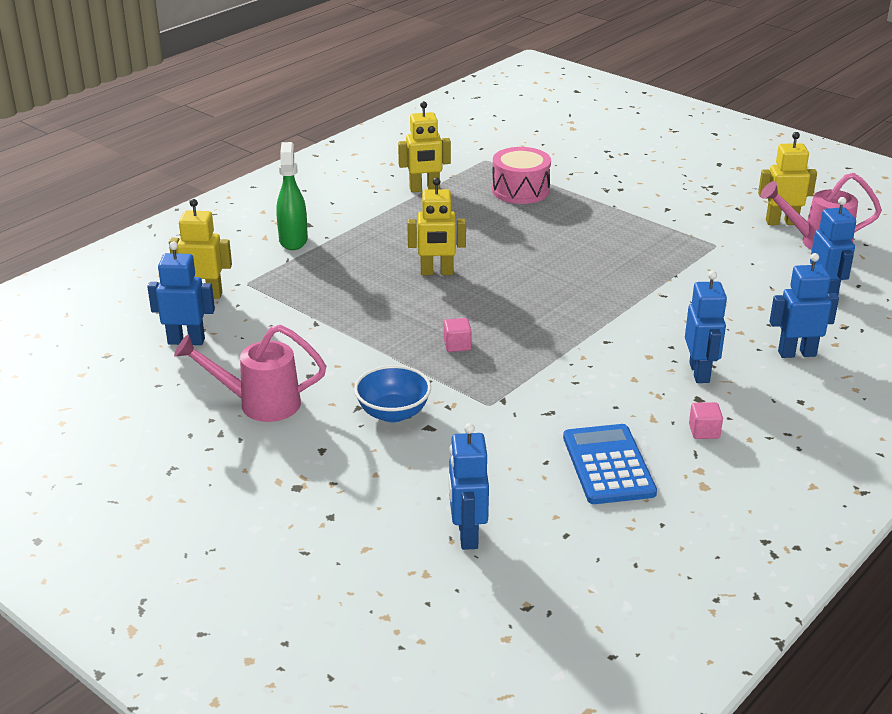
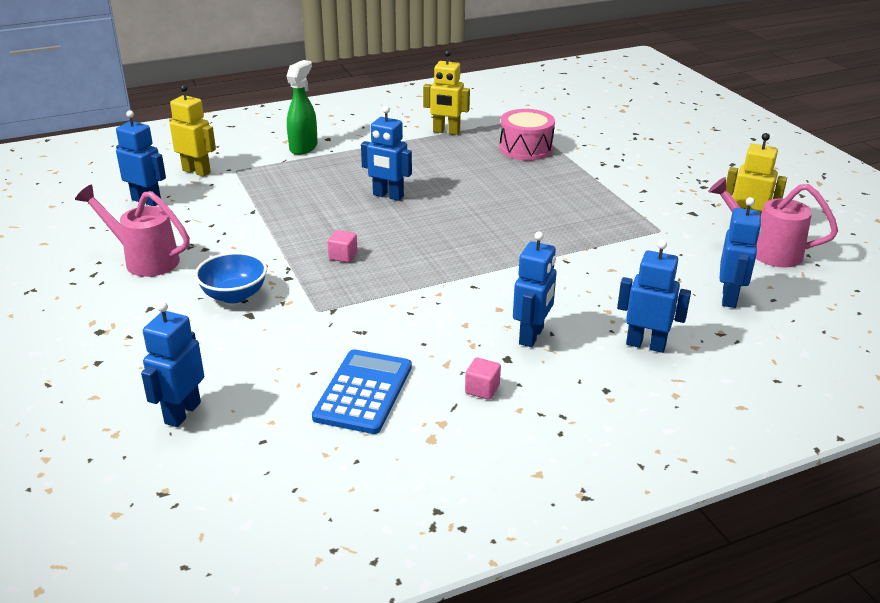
camera: 25 degrees right, 0 degrees up
yellow robot [407,178,466,275] -> blue robot [361,106,412,201]

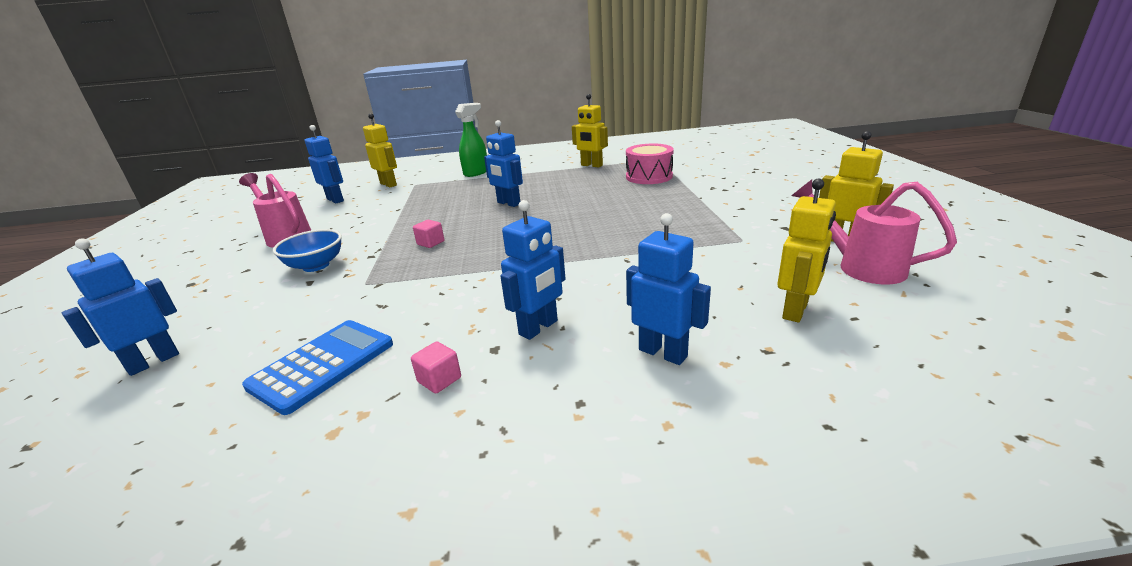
camera: 20 degrees right, 5 degrees down
blue robot [719,197,761,308] -> yellow robot [777,178,836,322]

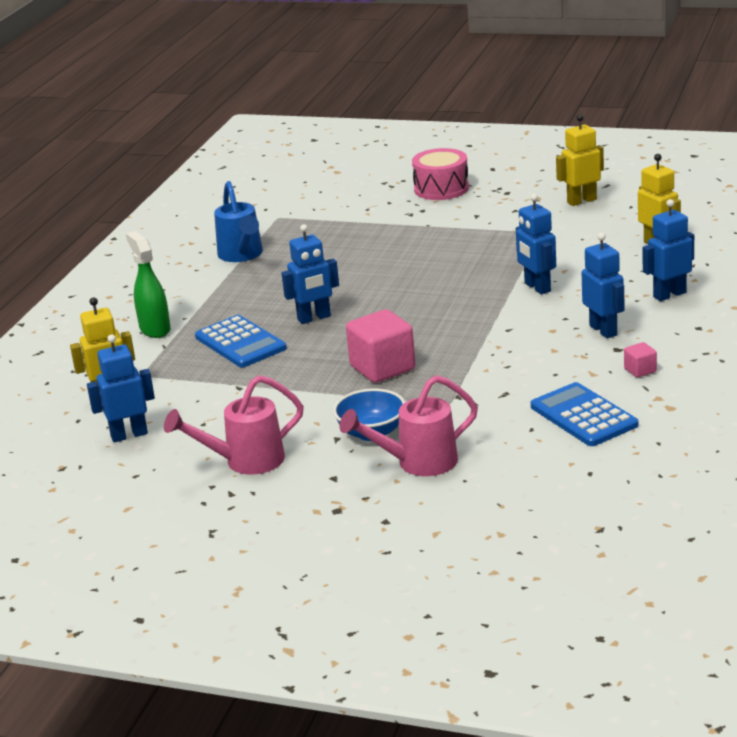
camera: 65 degrees left, 0 degrees up
blue robot [62,239,179,376] -> blue robot moved to [516,194,556,294]
pink cube [413,220,444,248] -> pink cube [346,309,415,383], size x2.13
yellow robot [572,94,608,167] -> blue watering can [214,181,263,262]
pink drum [626,144,674,184] -> pink drum moved to [412,148,469,200]
pink watering can [791,180,957,285] -> pink watering can moved to [340,375,478,476]
none -> blue calculator [195,315,287,367]

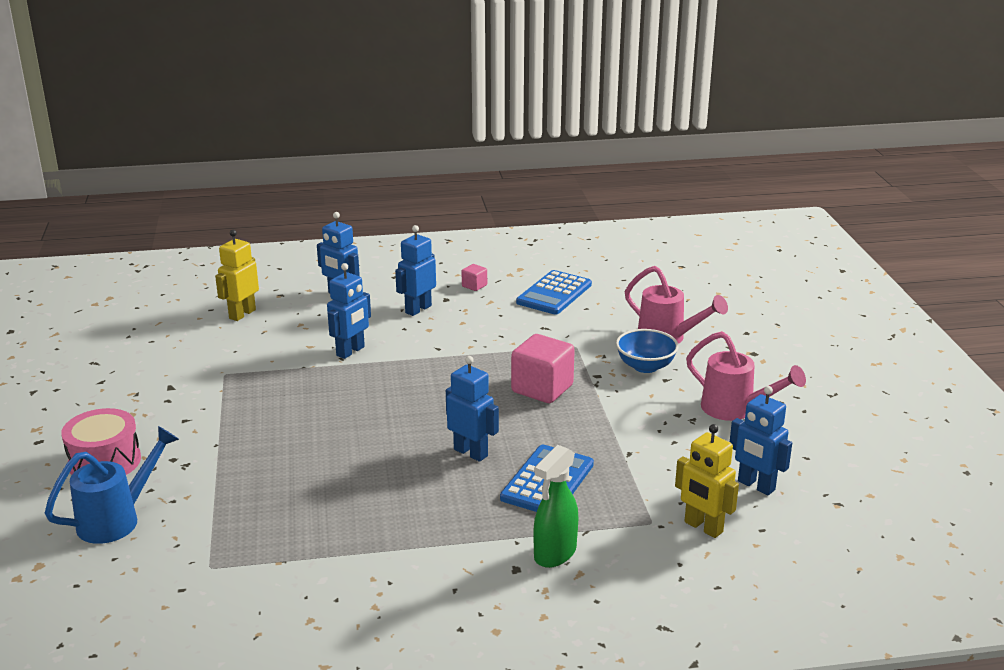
camera: 120 degrees left, 0 degrees up
blue watering can [214,181,263,262] -> blue watering can moved to [45,426,179,544]
yellow robot [556,114,604,206] -> none

